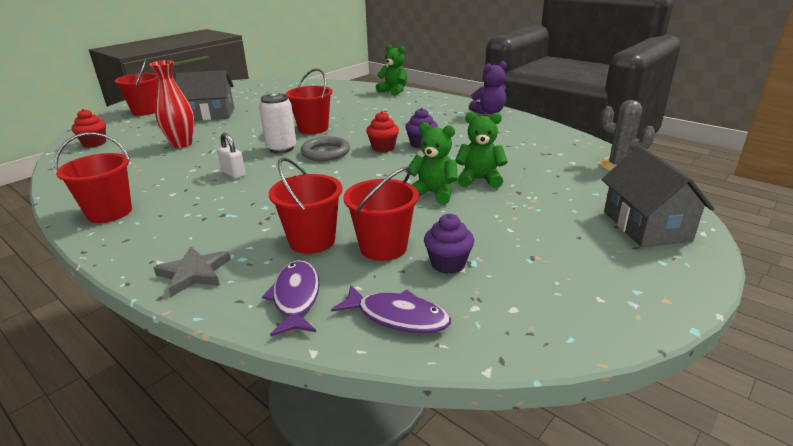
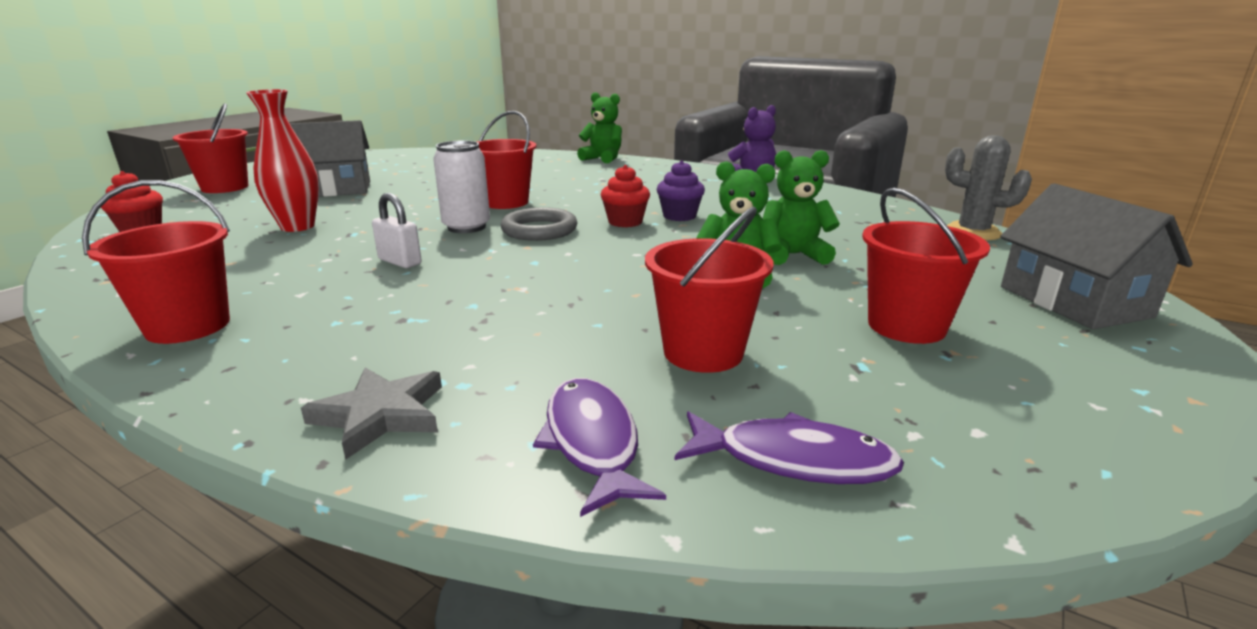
camera: 10 degrees left, 5 degrees down
red bucket [269,158,342,254] -> red bucket moved to [862,188,990,344]
purple cupcake [424,214,474,274] -> none

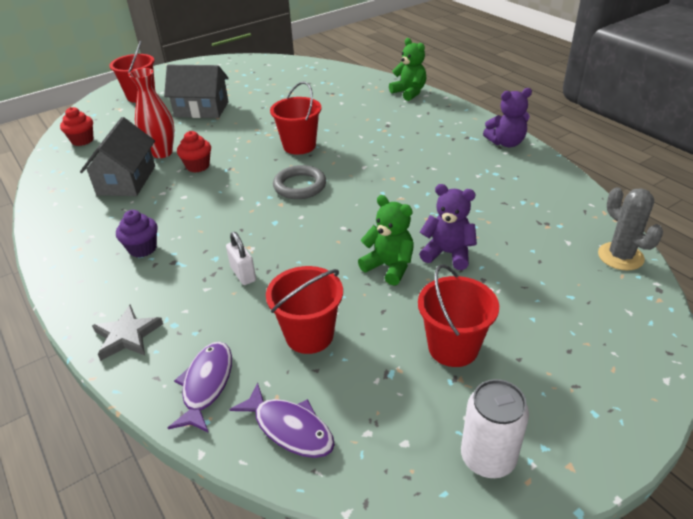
camera: 25 degrees right, 15 degrees up
red bucket [82,180,230,344] -> none
white padlock [372,193,422,268] -> white padlock moved to [226,232,256,285]
white can [433,141,490,233] -> white can moved to [461,379,529,478]
red cupcake [601,165,650,227] -> red cupcake moved to [177,131,211,173]
purple cupcake [657,160,705,221] -> purple cupcake moved to [116,210,158,257]
green teddy bear [763,150,840,265] -> purple teddy bear [419,184,477,270]
grey house [1000,184,1193,329] -> grey house moved to [80,117,155,196]

